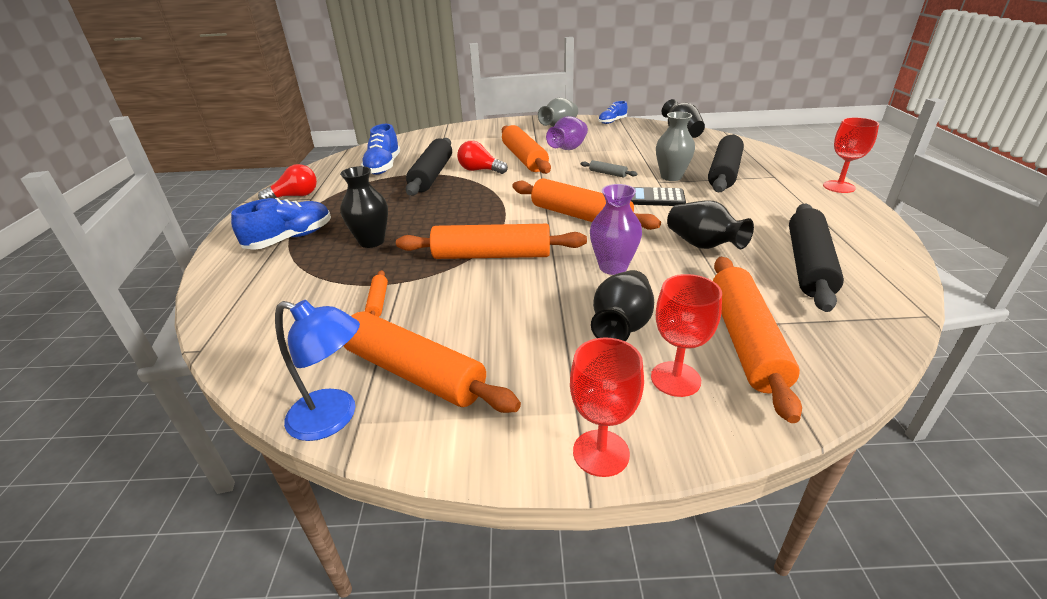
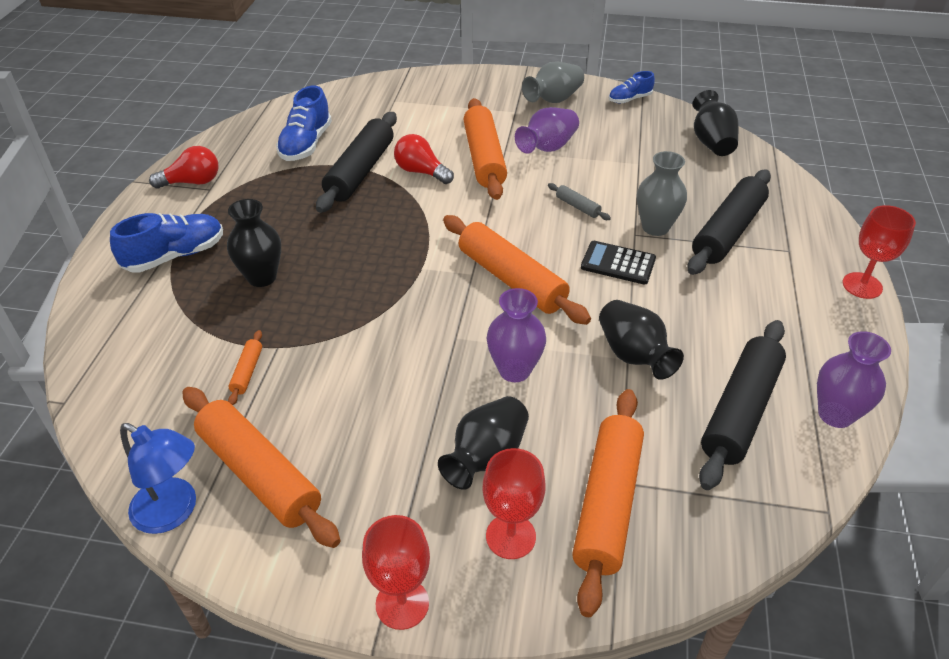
camera: 10 degrees right, 10 degrees up
orange rolling pin [396,224,587,259] -> none
none -> purple vase [817,331,891,428]

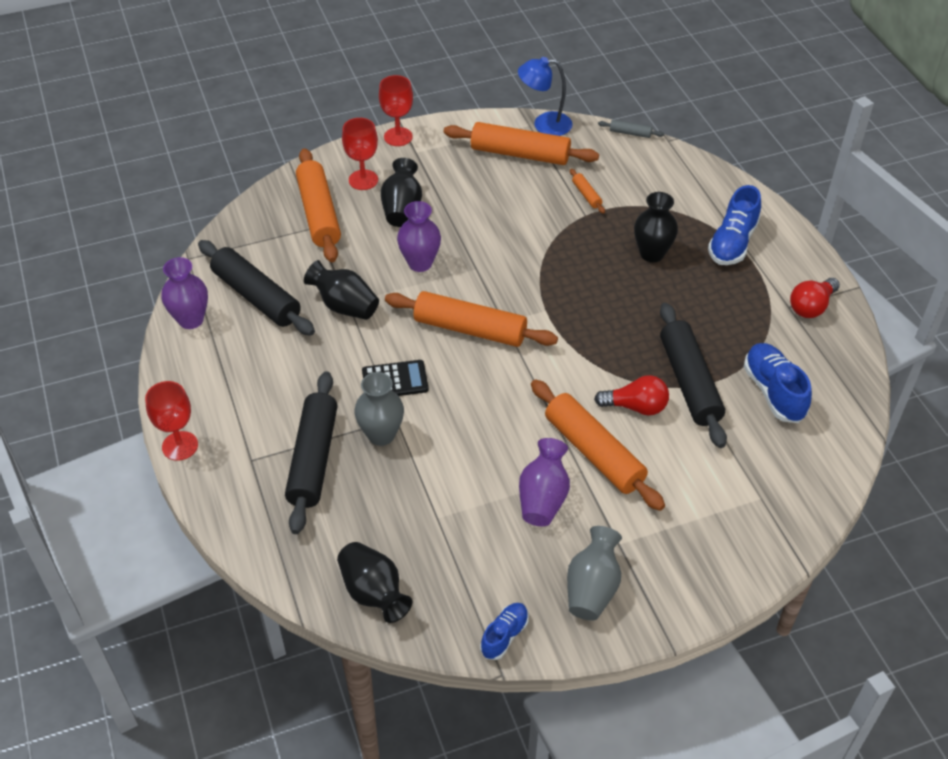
camera: 150 degrees right, 5 degrees up
grey rolling pin [548,183,611,220] -> grey rolling pin moved to [598,120,664,138]
black rolling pin [699,320,786,490] -> black rolling pin turned 45 degrees counterclockwise [198,240,315,336]

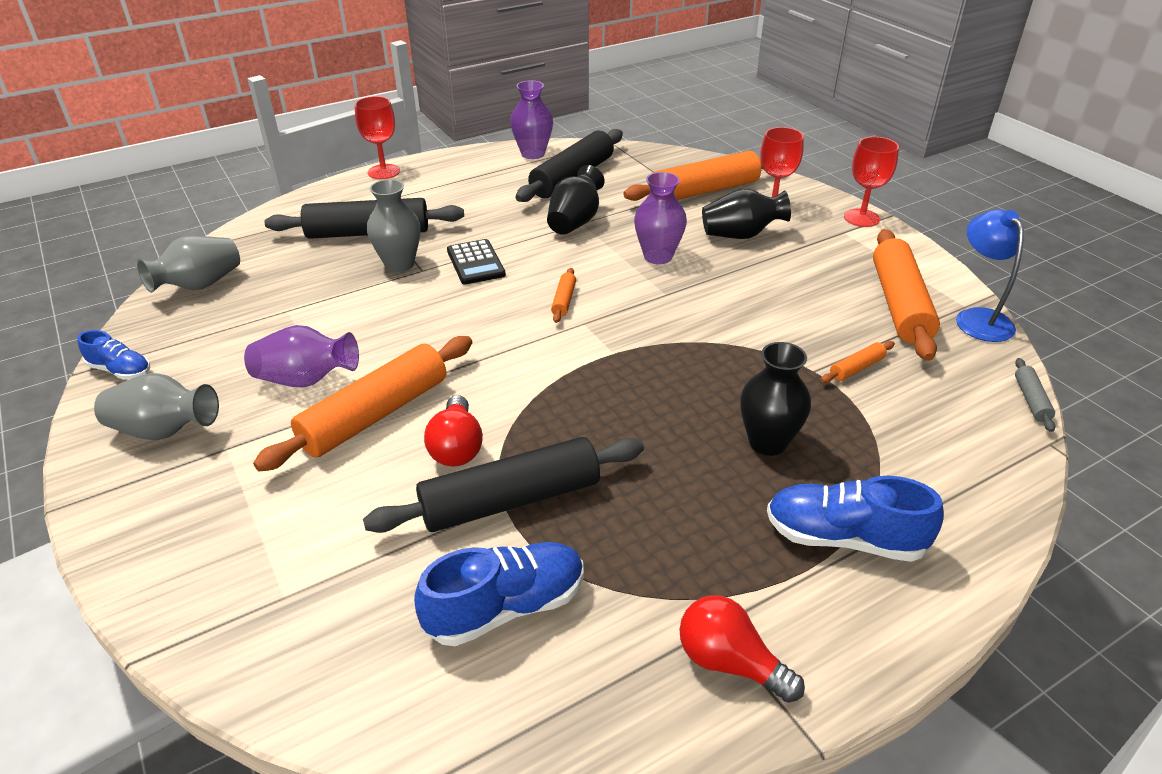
camera: 80 degrees right, 10 degrees down
black vase [337,542,412,623] -> grey vase [137,236,240,293]
orange rolling pin [385,291,558,347] -> orange rolling pin [551,268,576,323], size x0.43

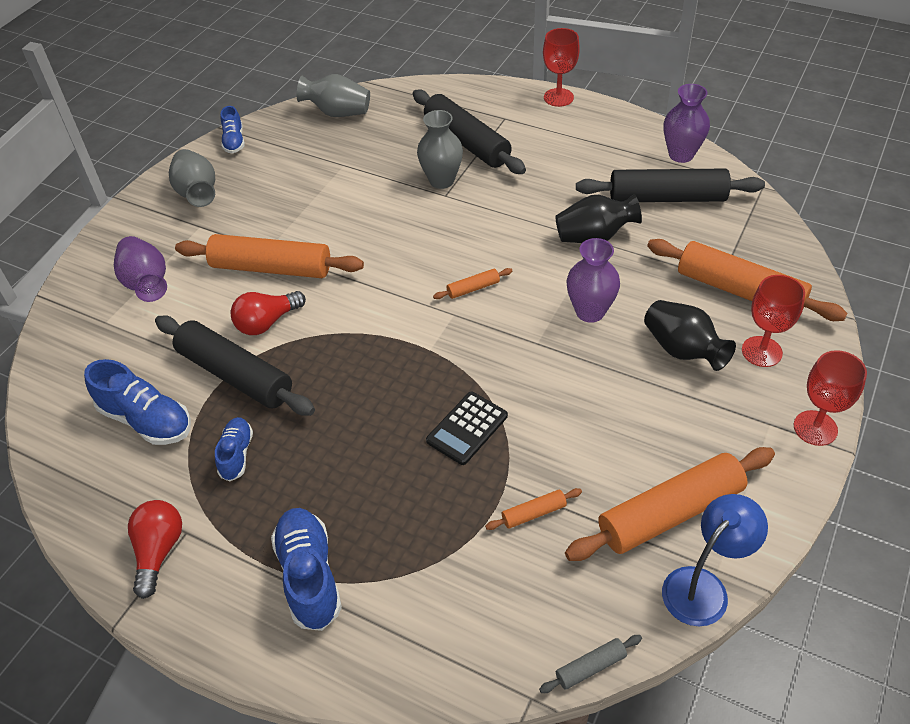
camera: 60 degrees right, 10 degrees up
purple vase [244,325,359,387] -> purple vase moved to [114,236,167,302]
black calculator [447,239,506,285] -> black calculator moved to [426,392,508,465]
black vase [740,342,811,456] -> none
orange rolling pin [821,341,895,383] -> orange rolling pin turned 45 degrees counterclockwise [485,488,582,530]
none -> blue shoe [215,417,253,481]

